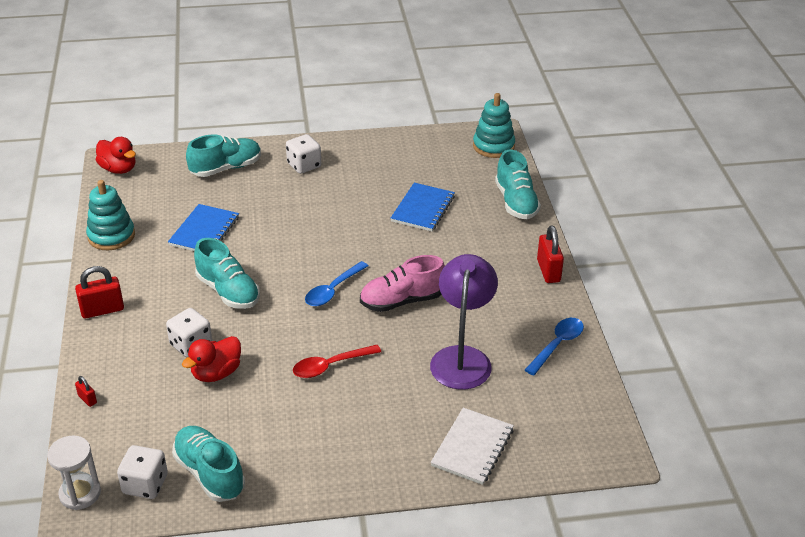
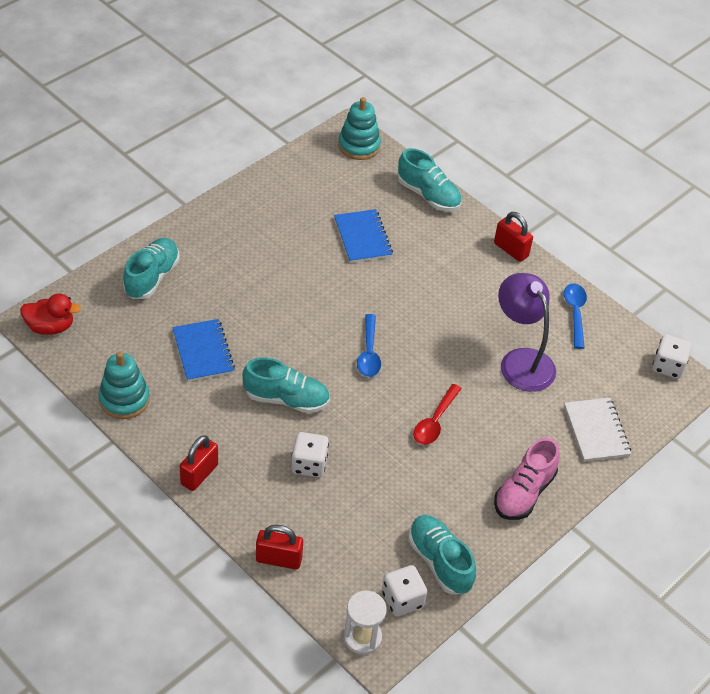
camera: 40 degrees left, 10 degrees up
red padlock [75,376,97,407] -> red padlock [256,525,303,570], size x1.97
turquoise shoe [172,426,245,502] -> turquoise shoe turned 45 degrees clockwise [408,515,476,595]
red duck [182,336,241,382] -> none
white dice [286,134,321,174] -> white dice moved to [652,334,692,379]
pink shoe [360,255,445,312] -> pink shoe moved to [494,438,560,520]

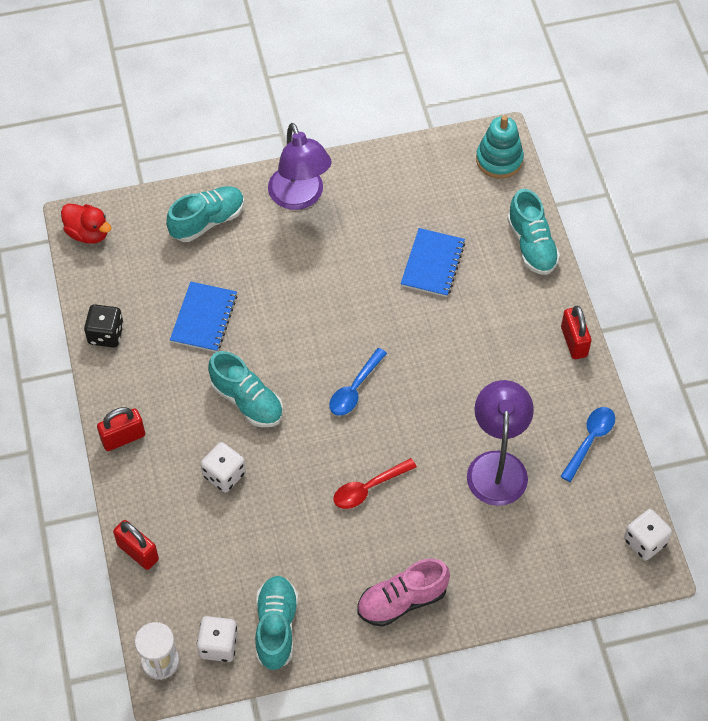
camera: 35 degrees right, 10 degrees up
turquoise stacking toy [99,352,150,419] -> black dice [84,304,124,348]
white notebook [564,398,631,462] -> none
none -> purple lamp [268,123,331,210]

